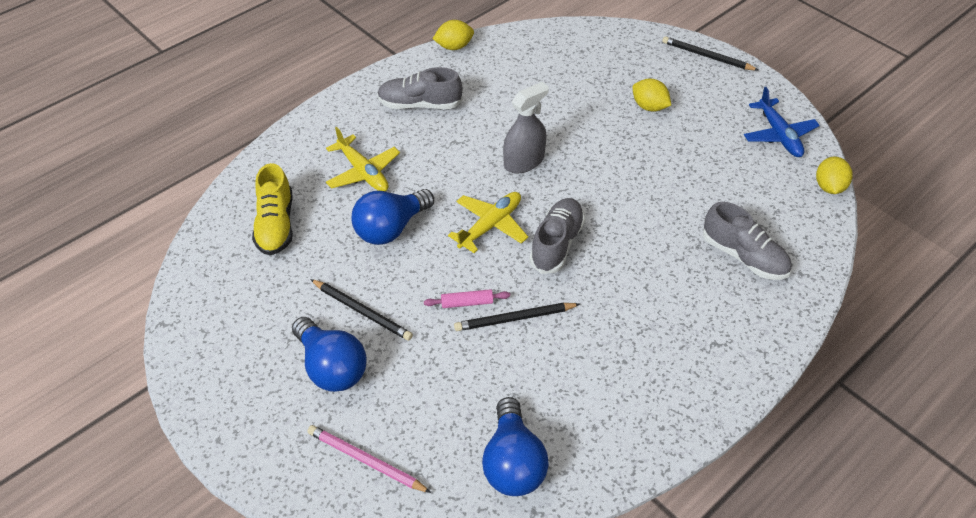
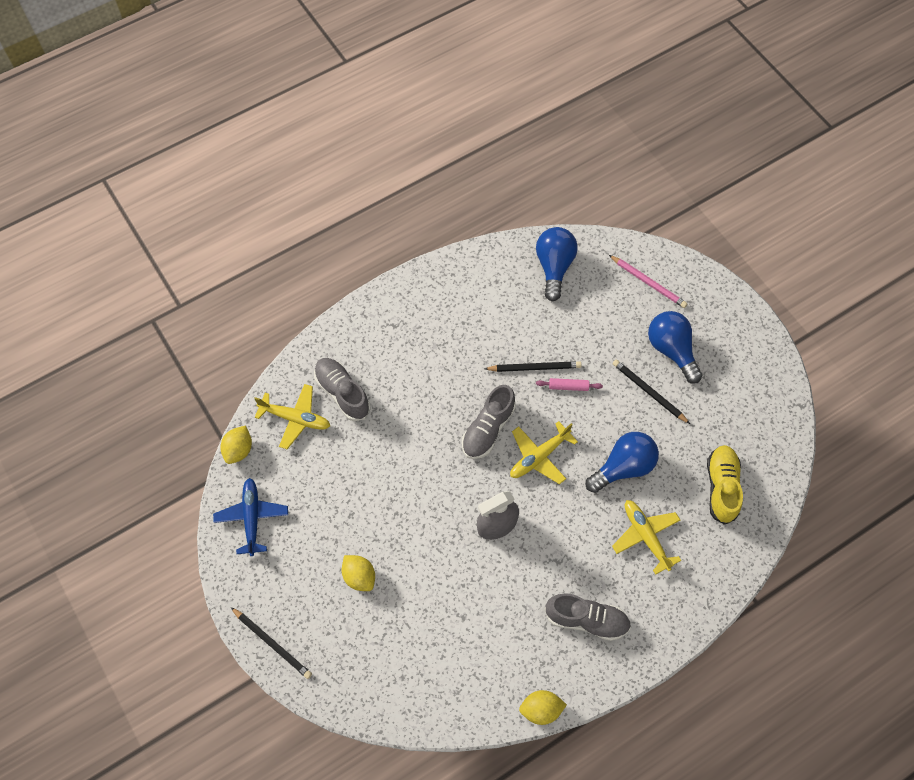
camera: 170 degrees left, 15 degrees up
none -> yellow plane [254,384,330,449]

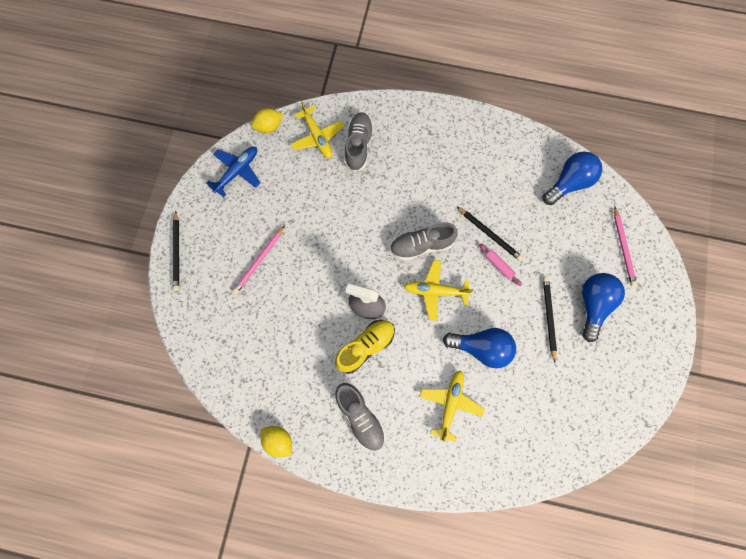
camera: 45 degrees right, 10 degrees up
yellow lemon [342,555,375,591] -> pink pencil [232,226,285,294]
yellow shoe [707,445,743,525] -> yellow shoe moved to [335,320,395,374]

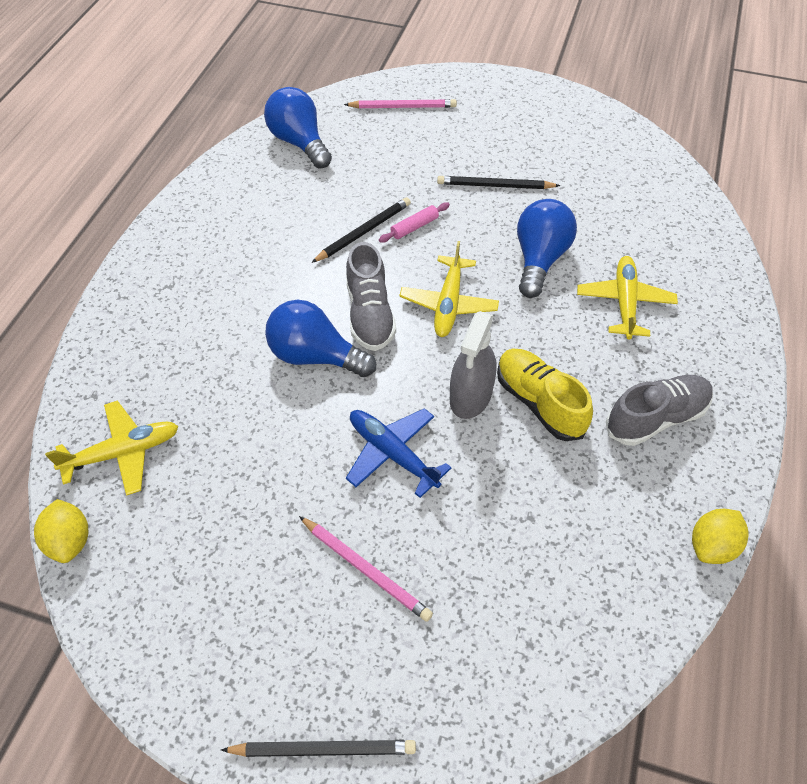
camera: 85 degrees left, 20 degrees down
blue plane [206,147,261,197] -> blue plane moved to [346,408,452,498]
grey shoe [344,112,374,172] -> none
yellow plane [419,370,484,442] -> yellow plane turned 75 degrees clockwise [577,256,678,339]
blue light bulb [582,273,625,342] -> blue light bulb moved to [265,300,376,377]

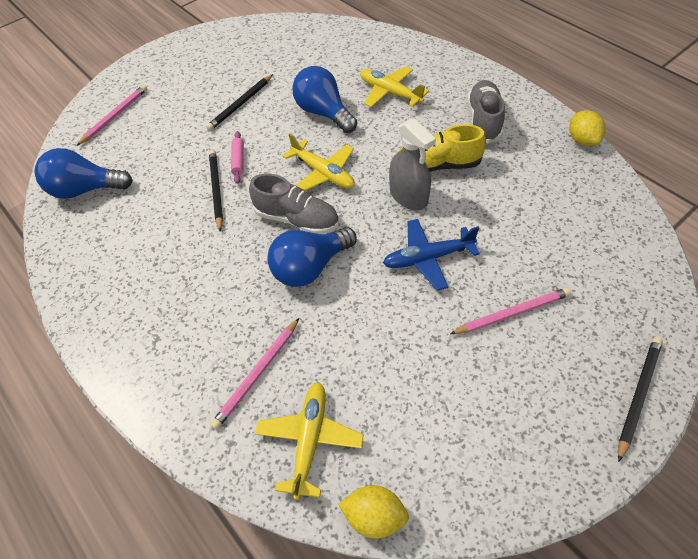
camera: 55 degrees left, 0 degrees up
none -> pink pencil [210,318,299,430]

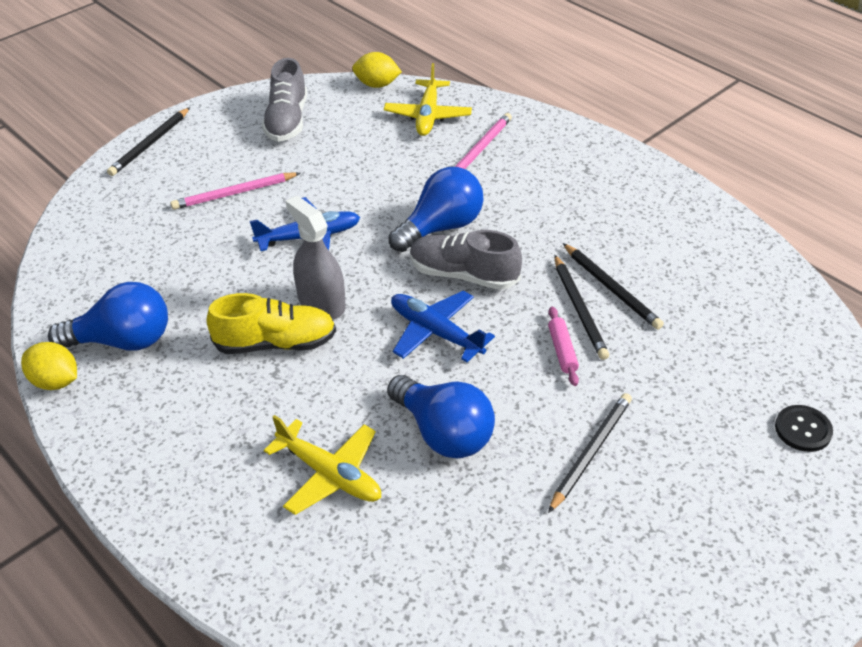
camera: 175 degrees right, 10 degrees down
blue light bulb [35,148,133,199] -> blue light bulb moved to [48,282,168,351]
pink pencil [76,85,147,146] -> black button [775,405,833,452]
yellow plane [283,133,355,191] -> blue plane [391,291,495,362]
grey shoe [467,80,505,144] -> grey shoe moved to [262,58,307,142]
yellow lemon [569,110,606,146] -> yellow lemon turned 45 degrees counterclockwise [21,342,77,390]
none -> black pencil [563,243,664,330]

